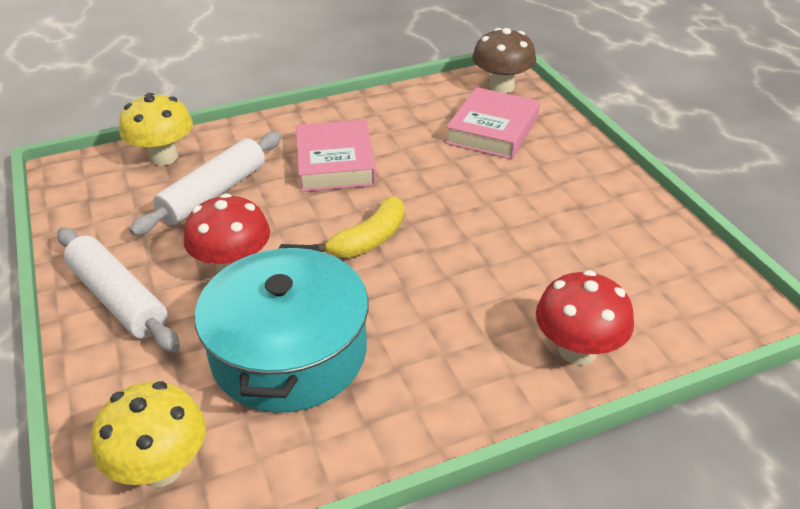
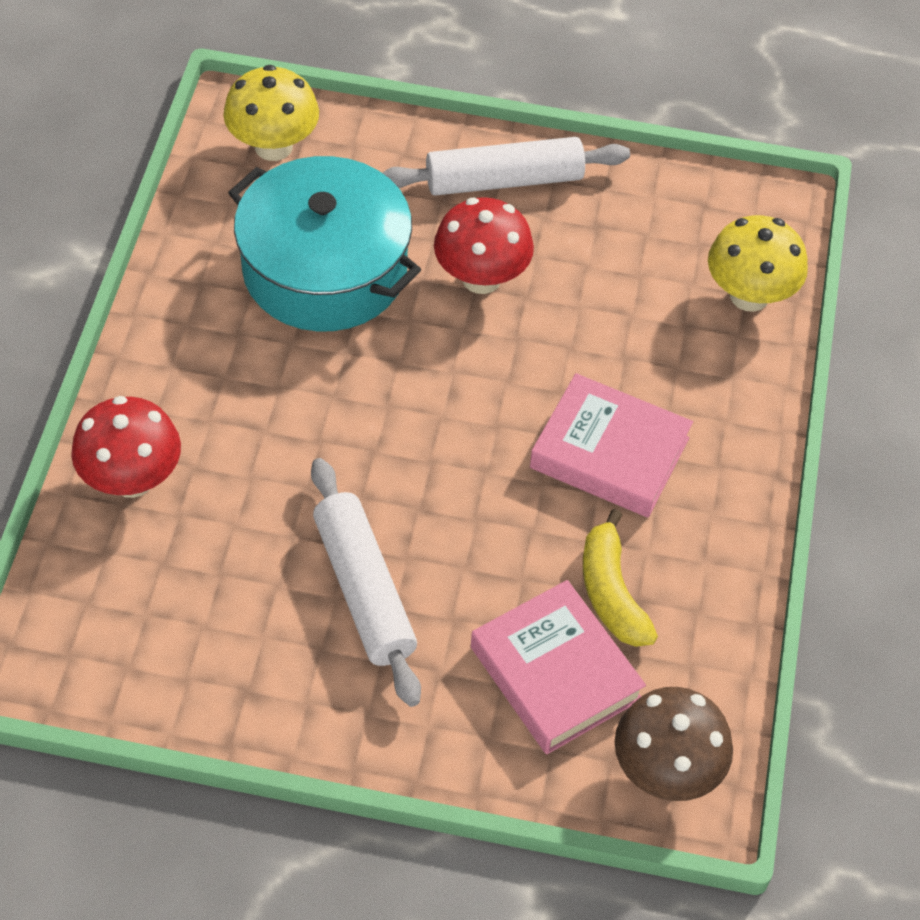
camera: 120 degrees right, 15 degrees up
white rolling pin [129,132,282,236] -> white rolling pin moved to [311,458,421,707]
yellow banana [313,196,404,258] -> yellow banana moved to [583,509,658,647]

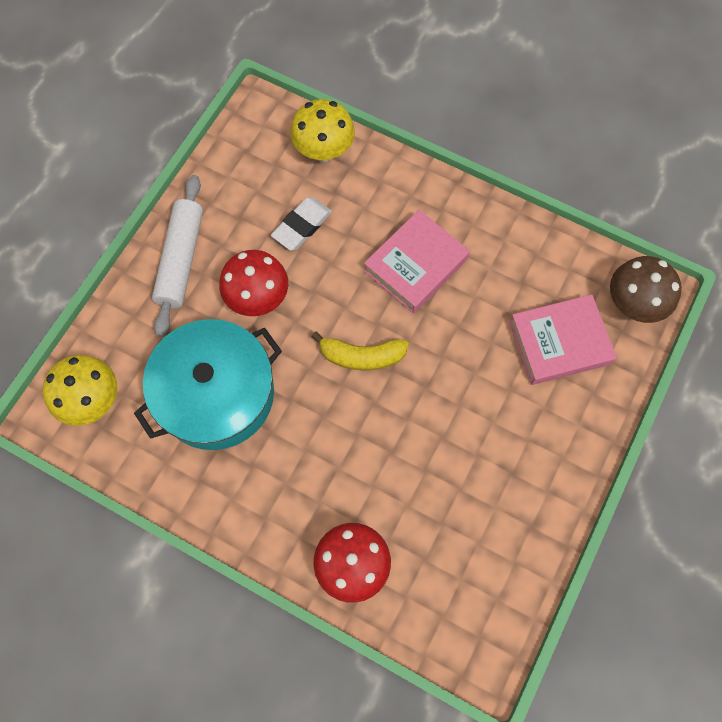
camera: 70 degrees left, 15 degrees up
white rolling pin [311,458,421,707] -> none
yellow banana [583,509,658,647] -> yellow banana moved to [311,332,409,370]
none -> white eraser [271,197,332,251]

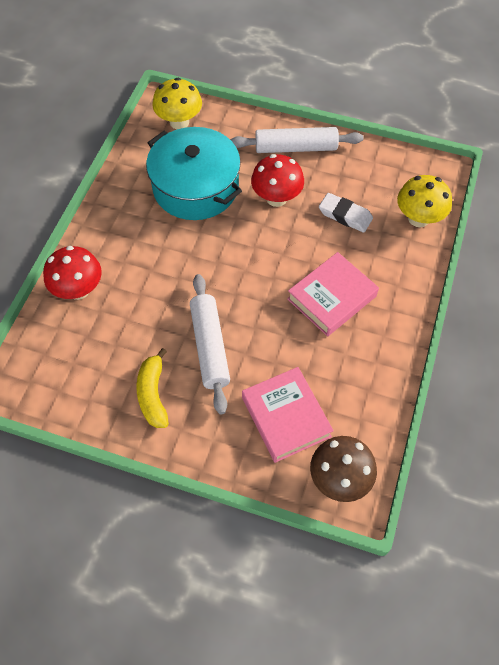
camera: 80 degrees right, 10 degrees down
yellow banana [311,332,409,370] -> yellow banana moved to [137,348,169,428]
pink book [364,210,470,314] -> pink book turned 75 degrees counterclockwise [287,252,379,336]
none -> white rolling pin [190,274,230,414]

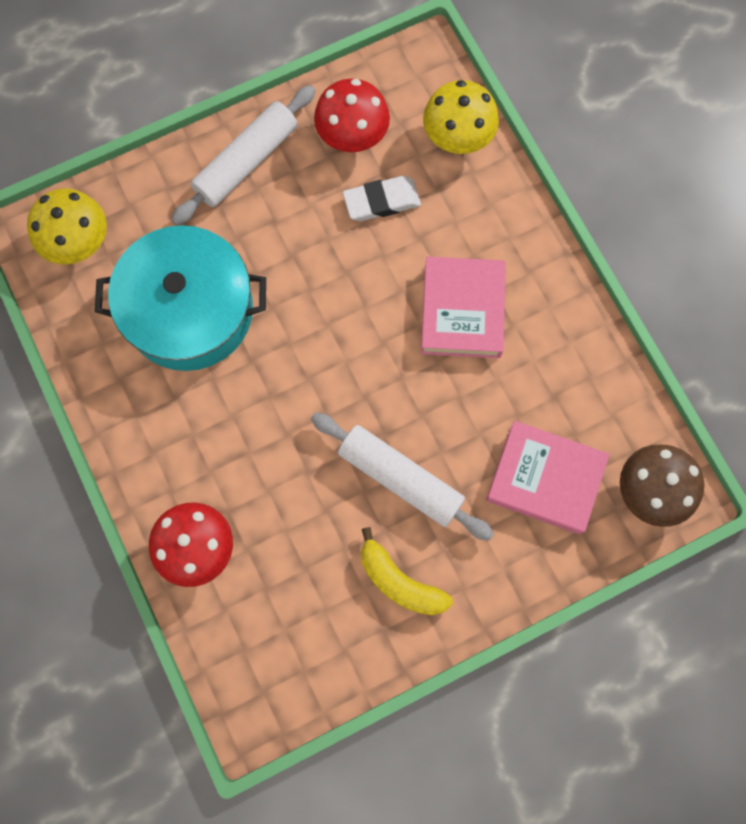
camera: 45 degrees left, 15 degrees up
red mushroom [251,154,304,207] -> red mushroom moved to [314,79,390,152]

